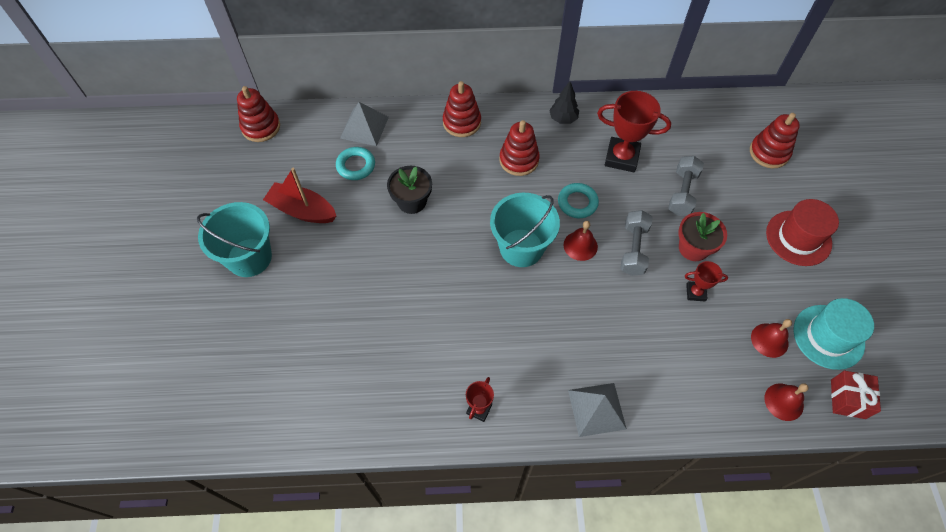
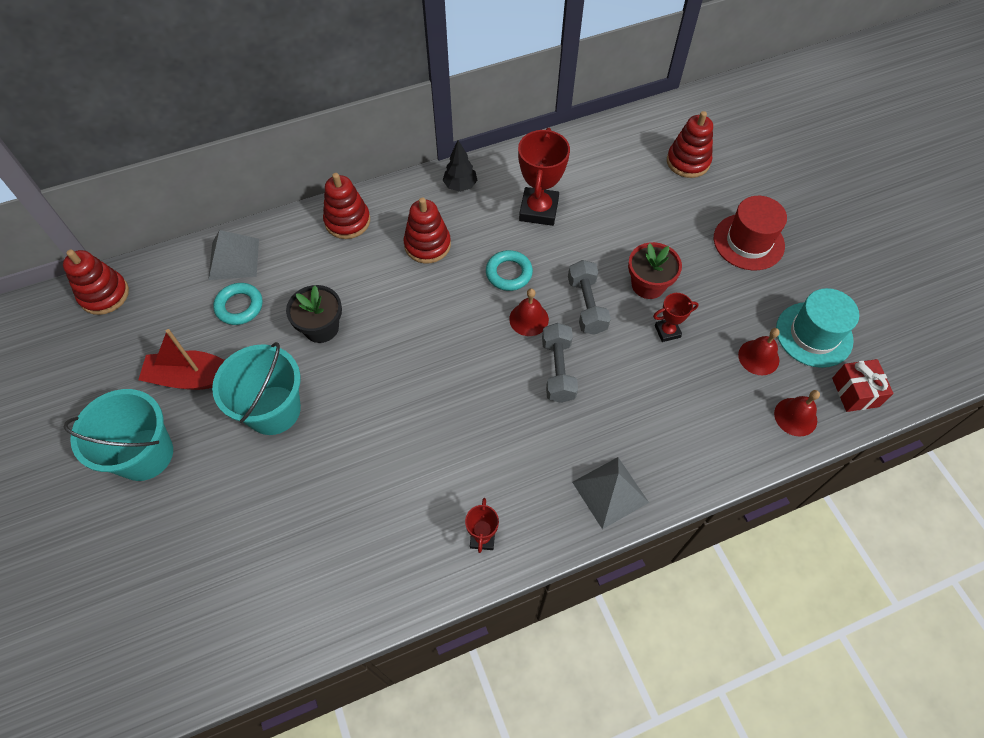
camera: 20 degrees left, 0 degrees up
turquoise bucket [490,193,560,267] -> turquoise bucket moved to [212,342,301,435]
red trophy [597,91,671,172] -> red trophy turned 75 degrees counterclockwise [518,128,570,226]
grey dumbbell [668,156,704,216] -> grey dumbbell moved to [542,323,578,403]

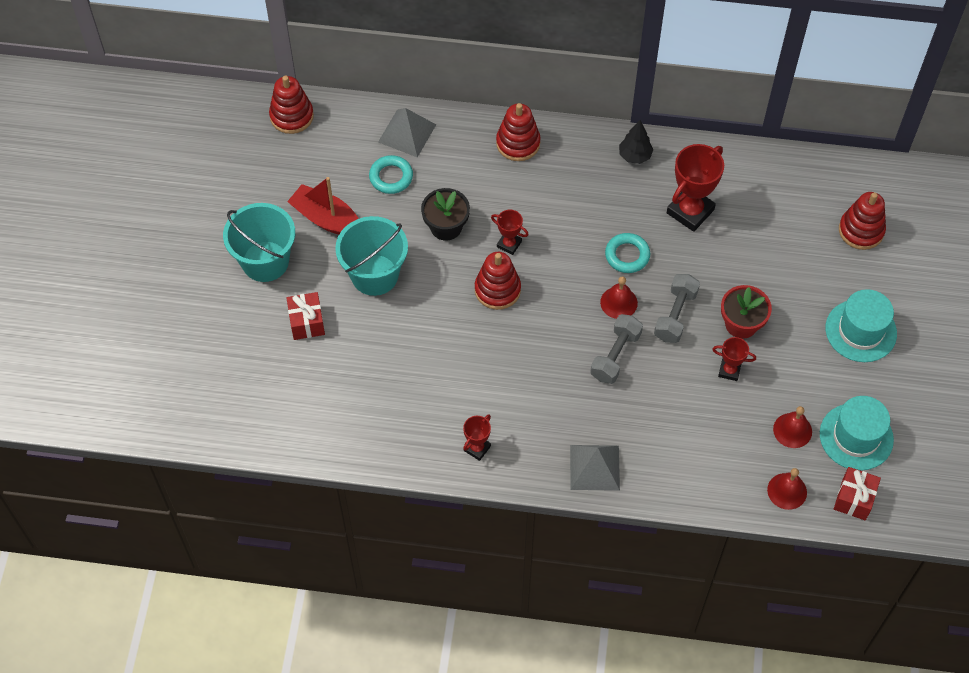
camera: 30 degrees right, 0 degrees up
red stacking toy [404,197,451,264] -> red stacking toy moved to [475,252,521,310]
red hat [714,196,787,270] -> turquoise hat [825,289,897,362]
none -> red gift [287,292,325,340]
none -> red trophy [491,210,529,255]

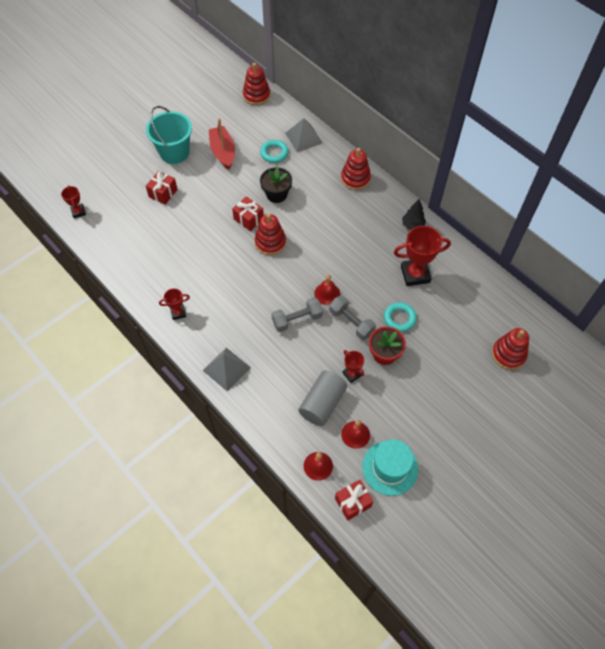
camera: 40 degrees right, 0 degrees up
turquoise bucket [335,216,408,296] -> none
red trophy [491,210,529,255] -> red trophy moved to [61,185,86,218]
turquoise ring [605,233,650,273] -> turquoise ring moved to [384,302,417,332]
grey dumbbell [654,274,700,343] -> grey dumbbell turned 75 degrees clockwise [329,295,376,340]
turquoise hat [825,289,897,362] -> none
none -> red gift [232,196,264,231]
none -> grey cylinder [298,371,347,426]

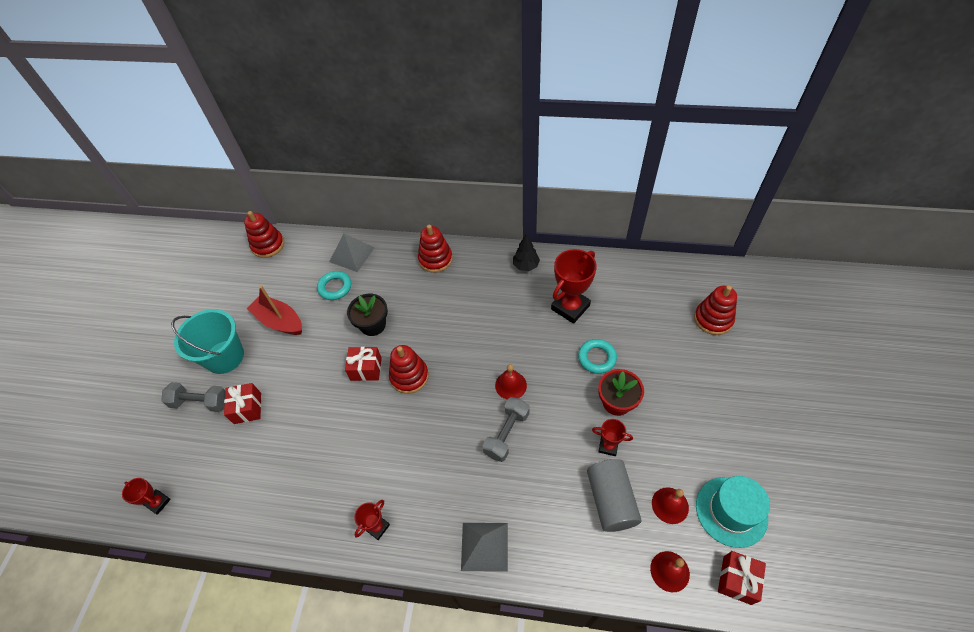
camera: 35 degrees left, 5 degrees down
grey dumbbell [329,295,376,340] -> grey dumbbell moved to [161,382,225,412]

